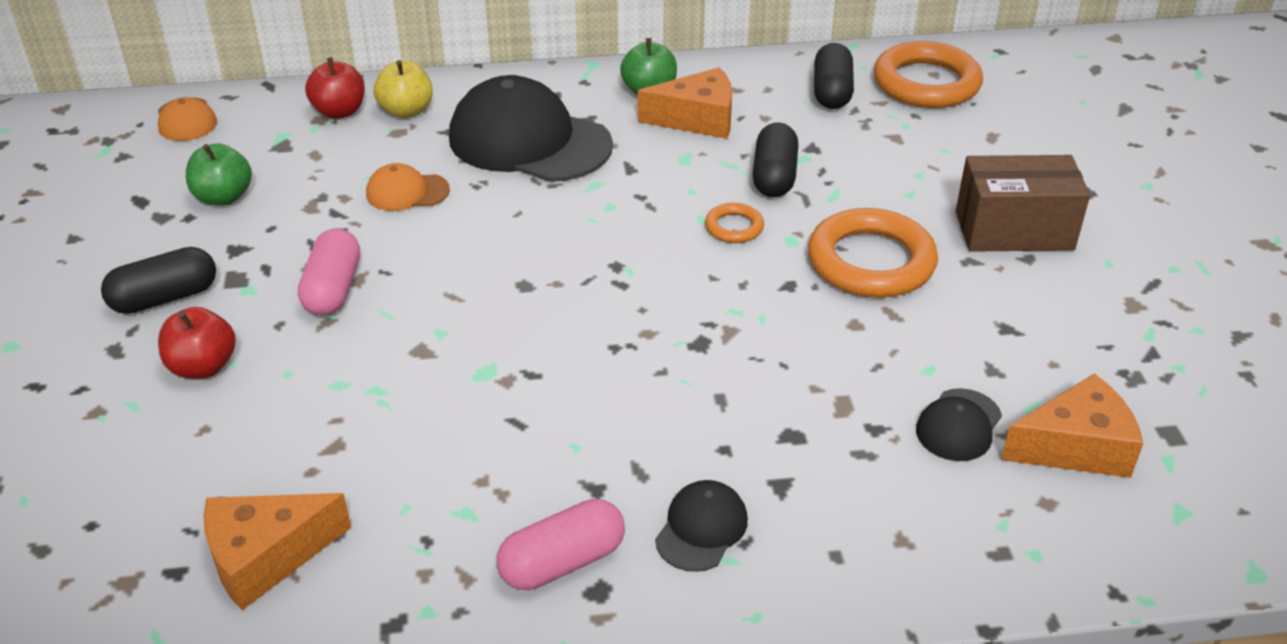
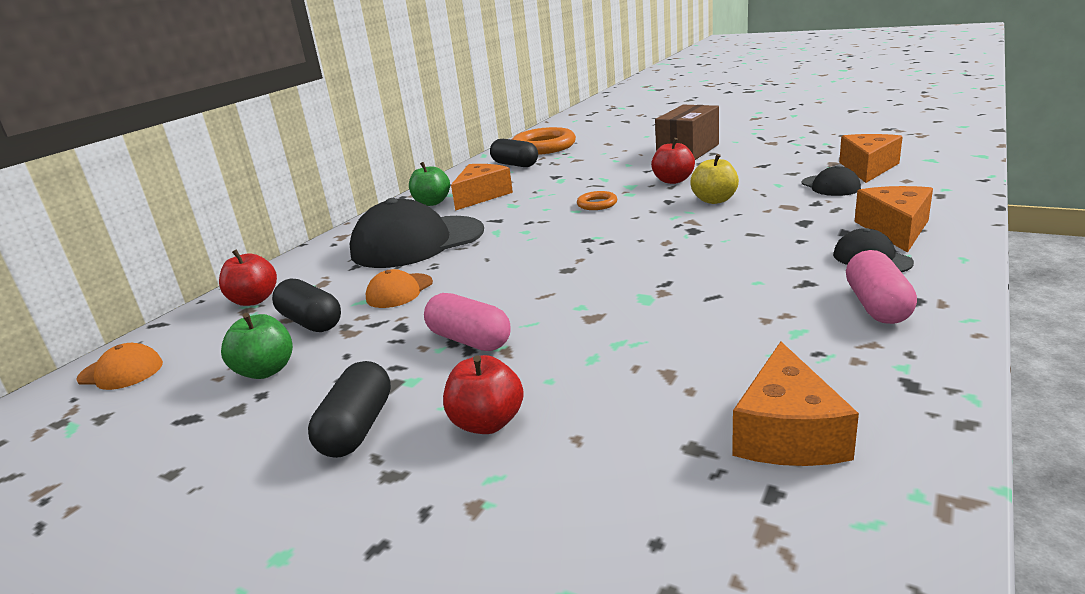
camera: 50 degrees left, 15 degrees down
yellow apple [374,60,433,118] -> yellow apple moved to [690,154,739,204]
black capsule [753,123,798,197] -> black capsule moved to [272,279,341,332]
orange ring [808,208,938,298] -> red apple [651,138,695,184]
none -> orange cheese [855,186,933,253]

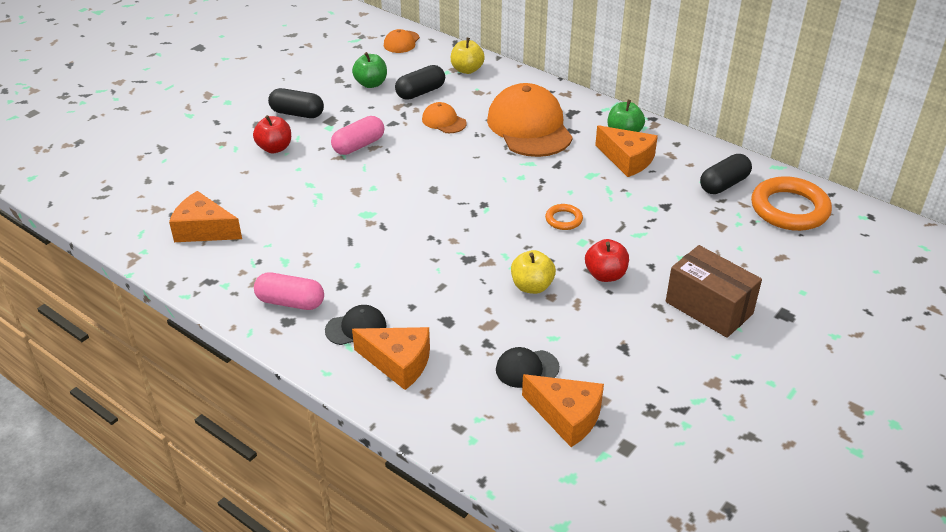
camera: 95 degrees right, 15 degrees up
red apple [219,249,277,306] -> yellow apple [451,38,485,74]
black cap [350,198,484,268] -> orange cap [487,83,573,157]

